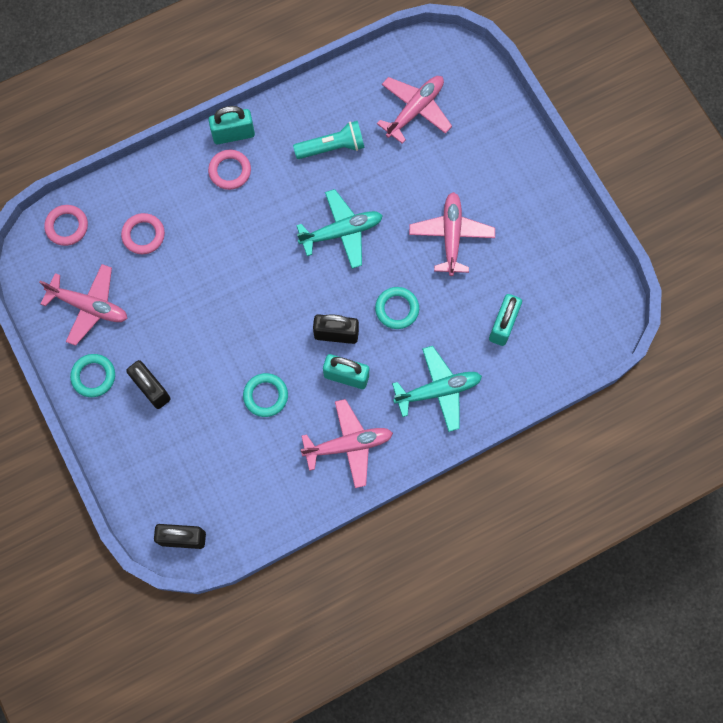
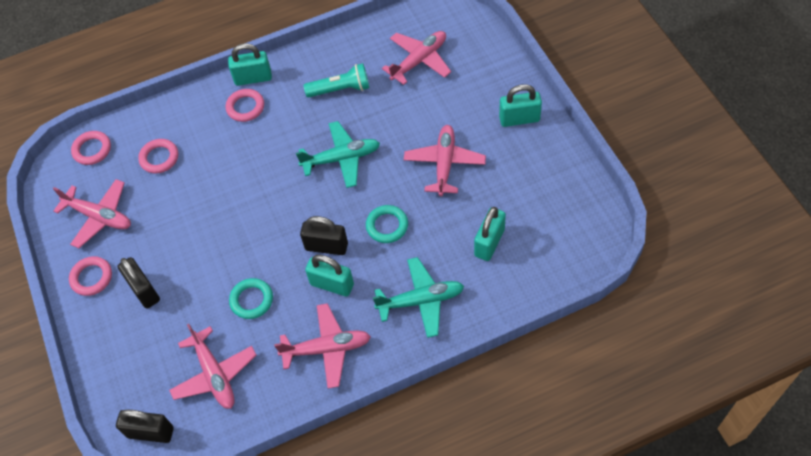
camera: 10 degrees right, 15 degrees down
turquoise ring [70,354,115,397] -> pink ring [69,256,112,296]
none -> pink plane [169,324,256,409]
none -> turquoise padlock [499,84,542,127]

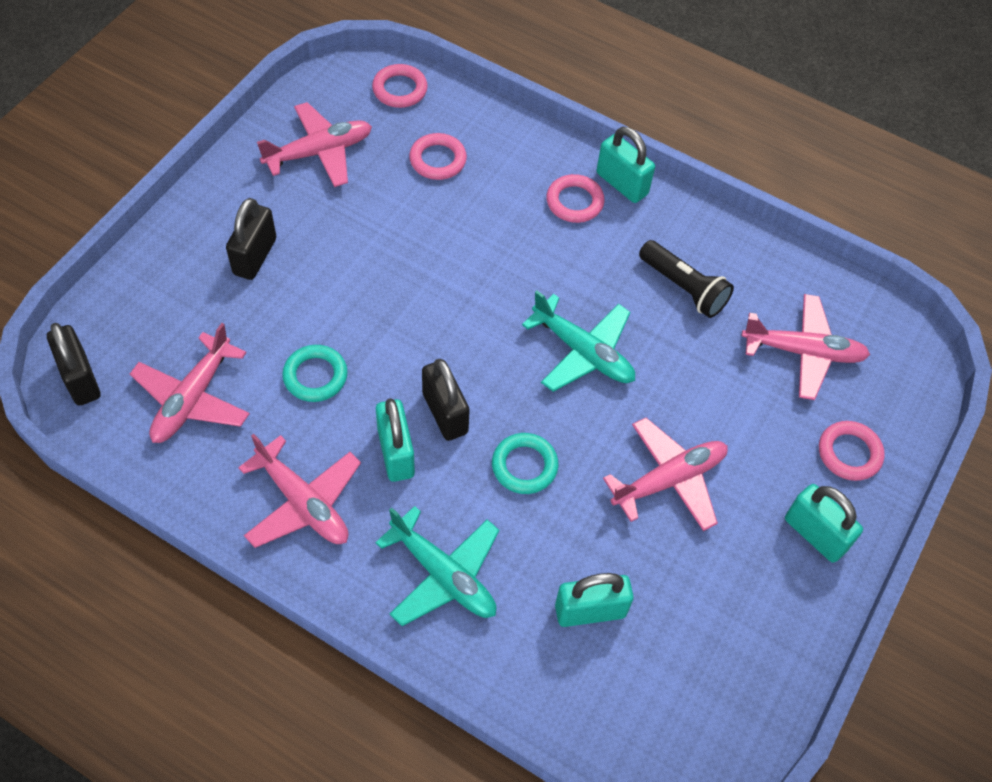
camera: 45 degrees right, 0 degrees up
pink plane [53,179,131,248] -> pink plane turned 105 degrees counterclockwise [257,102,372,187]
pink ring [69,256,112,296] -> pink ring moved to [819,421,885,481]
turquoise flashlight [304,63,369,97] -> black flashlight [639,240,734,318]

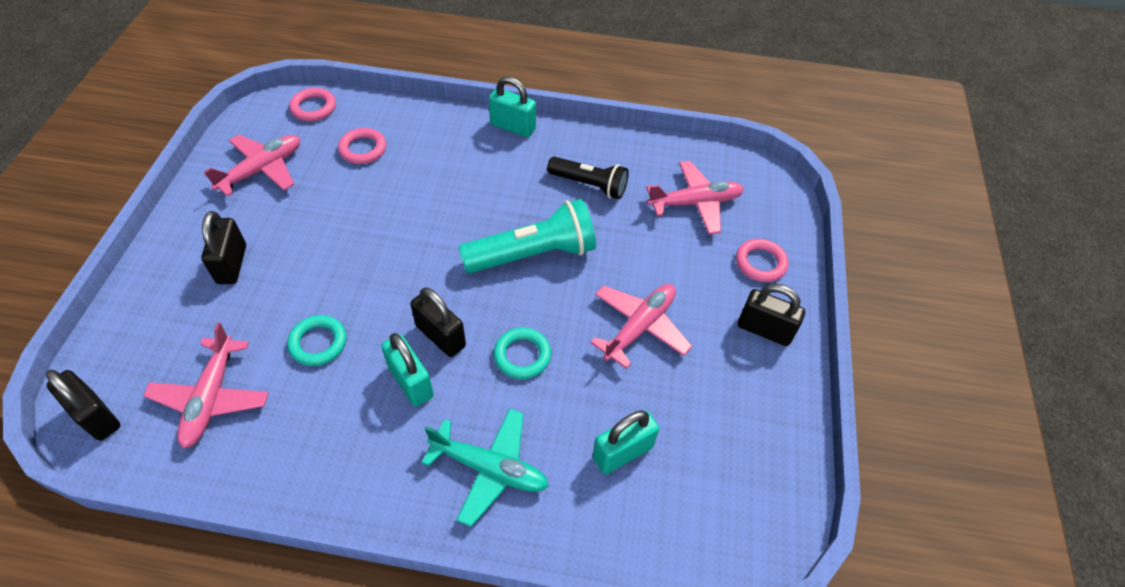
camera: 20 degrees left, 5 degrees down
pink plane [238,434,361,548] -> none
turquoise plane [522,291,635,392] -> turquoise flashlight [458,199,596,273]
pink ring [546,174,605,223] -> none
turquoise padlock [785,484,863,563] -> black padlock [738,284,805,346]

